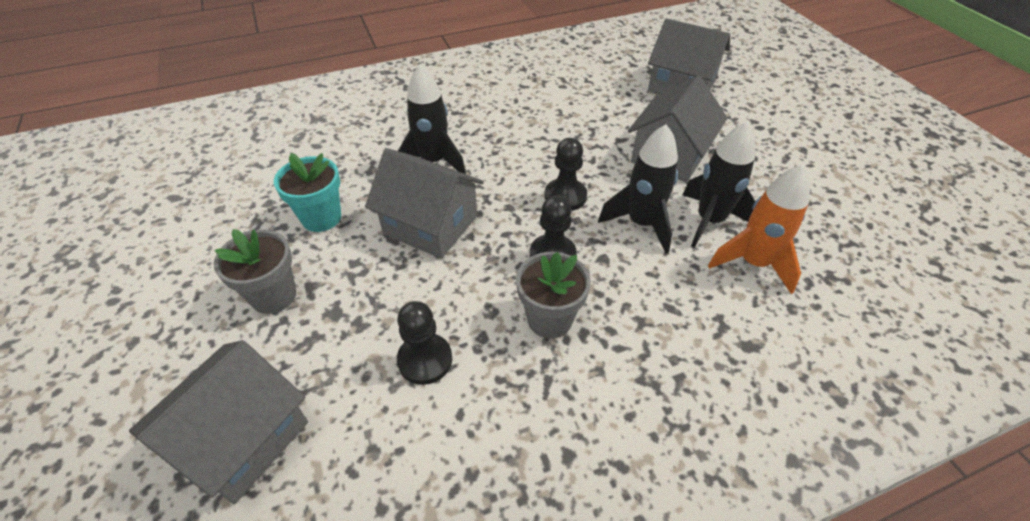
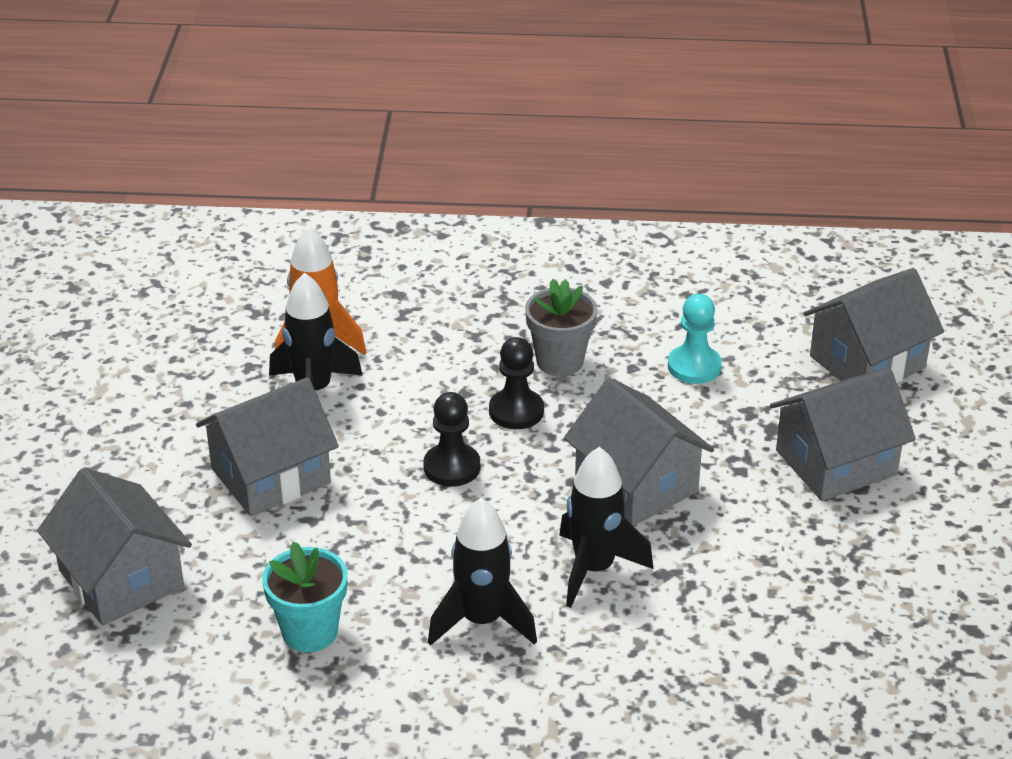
camera: 155 degrees left, 10 degrees down
grey flower pot [214,229,296,314] -> grey house [770,368,916,501]
turquoise flower pot [274,153,341,232] -> turquoise flower pot moved to [262,541,348,652]
black pawn [397,301,452,385] -> turquoise pawn [668,294,722,384]
black rocket [598,124,678,254] -> black rocket moved to [428,498,537,646]

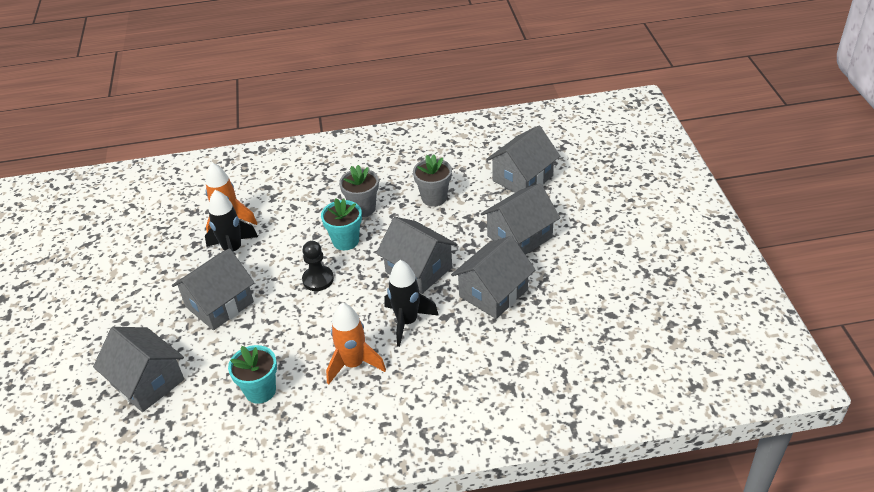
camera: 10 degrees left, 5 degrees up
black rocket [428,498,537,646] -> orange rocket [326,303,386,385]
black pawn [489,337,544,429] -> turquoise flower pot [321,198,362,250]
turquoise pawn [668,294,722,384] -> grey flower pot [413,154,452,207]
none -> grey house [451,236,535,319]

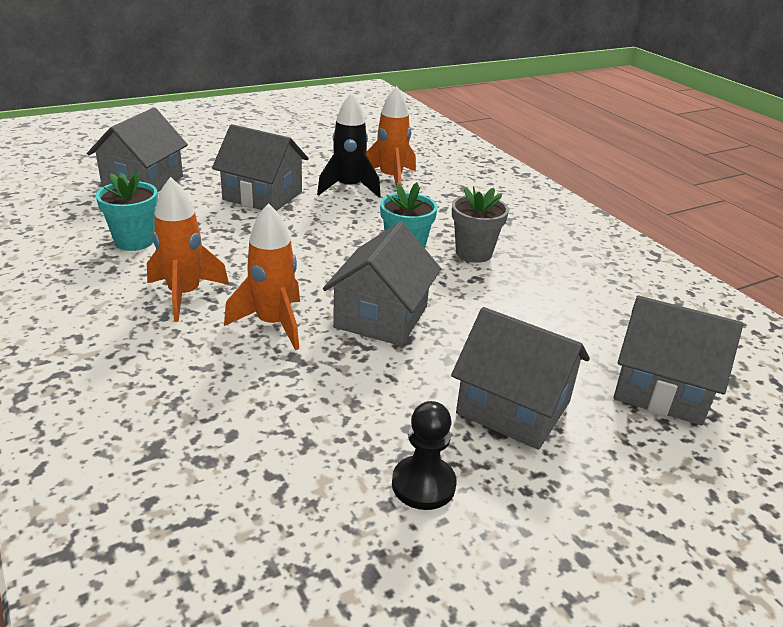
camera: 65 degrees right, 10 degrees down
black pawn [302,241,334,291] -> black pawn moved to [392,401,456,510]
black rocket [384,260,439,347] -> orange rocket [224,203,300,350]
grey flower pot [413,154,452,207] -> none
grey house [451,236,535,319] -> none

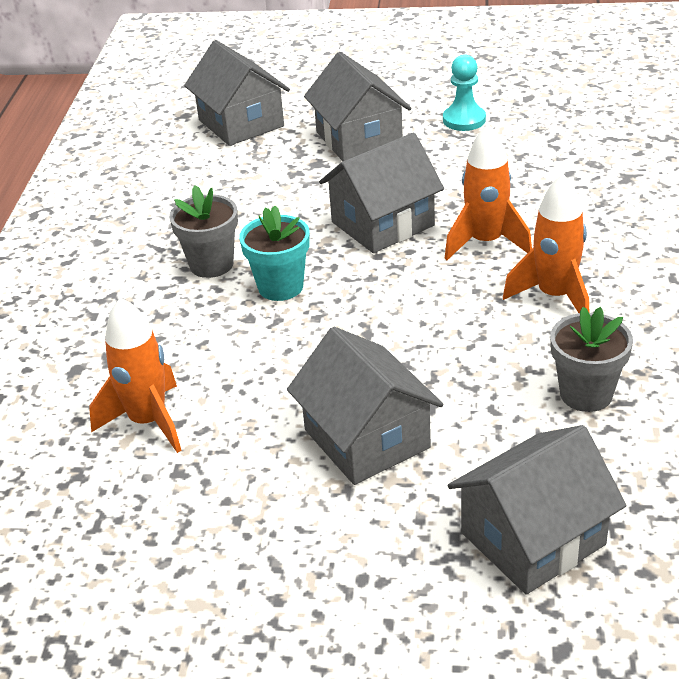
camera: 140 degrees left, 5 degrees up
turquoise flower pot [96,171,158,251] -> grey flower pot [550,307,633,412]
black rocket [317,92,381,197] -> none
black pawn [392,401,456,510] -> turquoise pawn [443,54,486,131]

